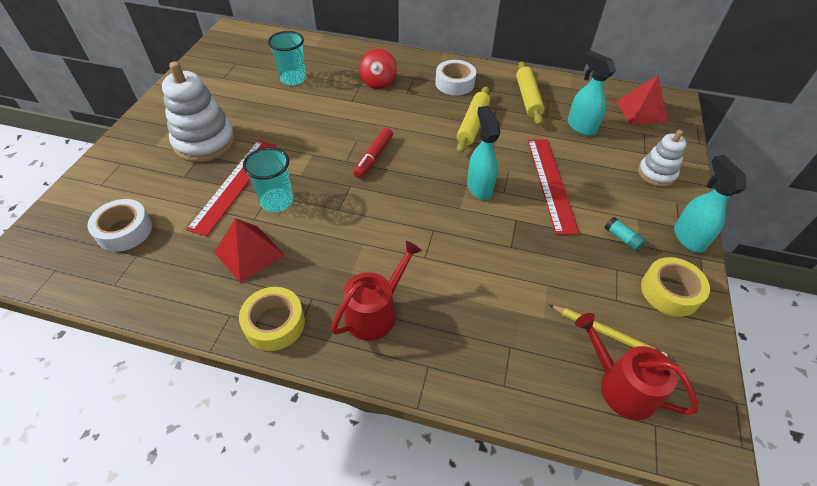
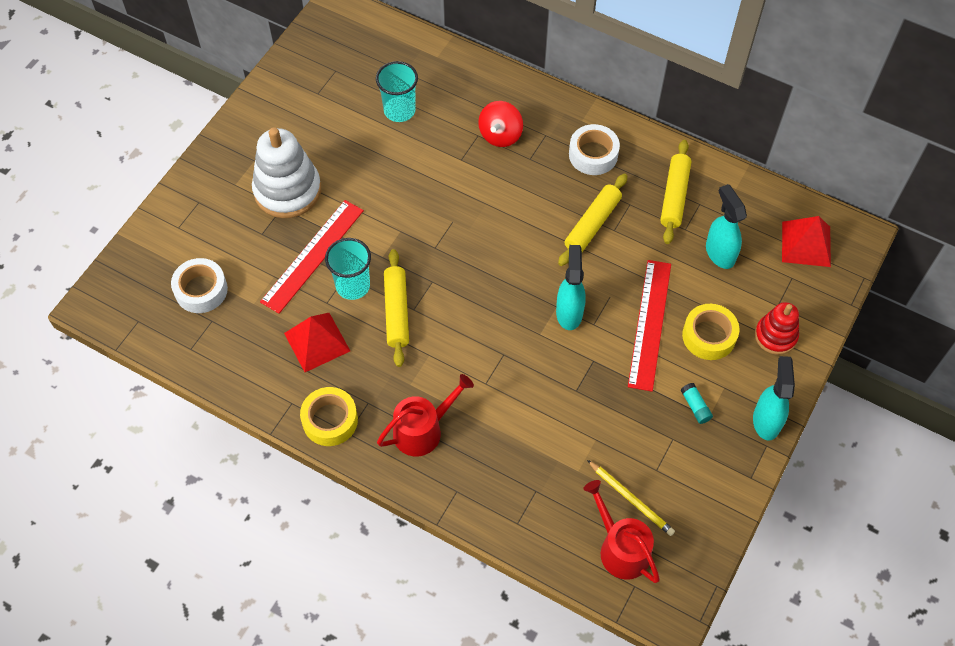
camera: 15 degrees right, 10 degrees up
red marker [353,128,393,178] -> none
white stacking toy [638,130,686,187] -> red stacking toy [755,302,799,355]
yellow tape [641,257,710,317] -> yellow tape moved to [682,304,739,360]
none -> yellow rolling pin [384,249,409,367]

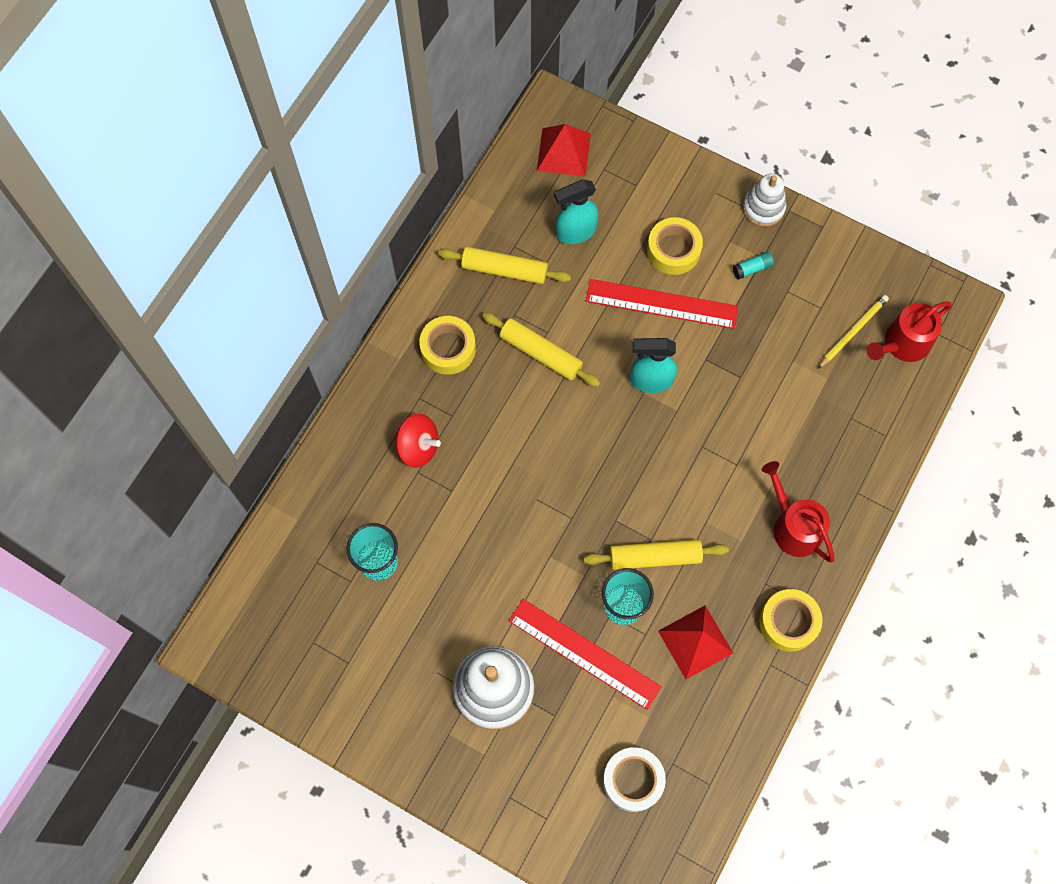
camera: 90 degrees left, 10 degrees up
white tape [569,124,620,175] -> yellow tape [419,316,476,375]
turquoise spray bottle [753,356,795,441] -> white stacking toy [743,174,786,227]
red stacking toy [755,302,799,355] -> none

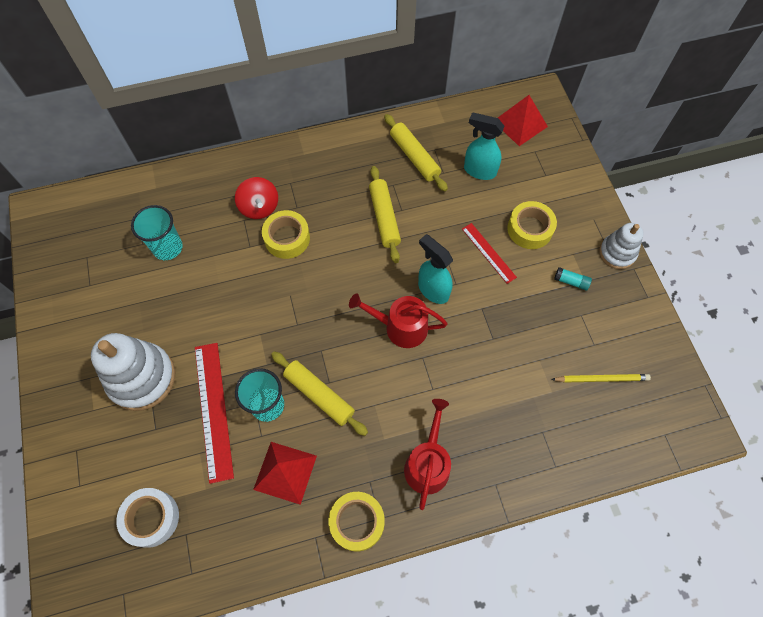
camera: 45 degrees right, 5 degrees down
yellow tape [419,316,476,375] -> yellow tape moved to [262,210,310,259]
red ruler [586,279,738,329] -> red ruler [462,223,517,284], size x0.58
red watering can [867,301,952,362] -> red watering can moved to [349,293,448,348]

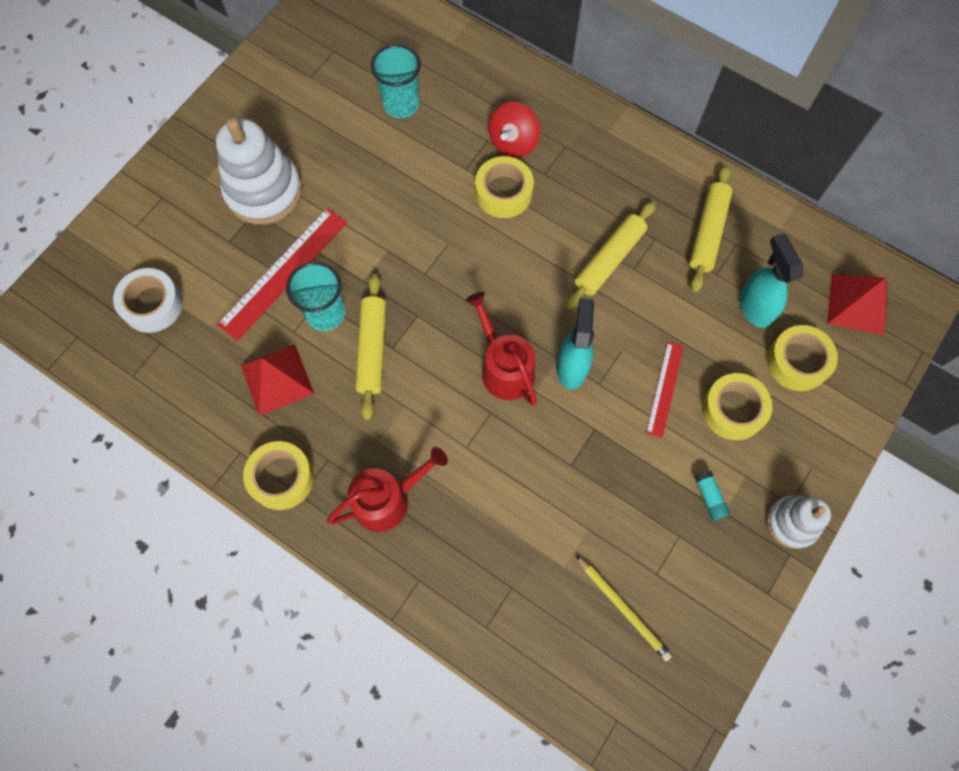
camera: 50 degrees right, 5 degrees up
none -> yellow tape [767,325,838,391]

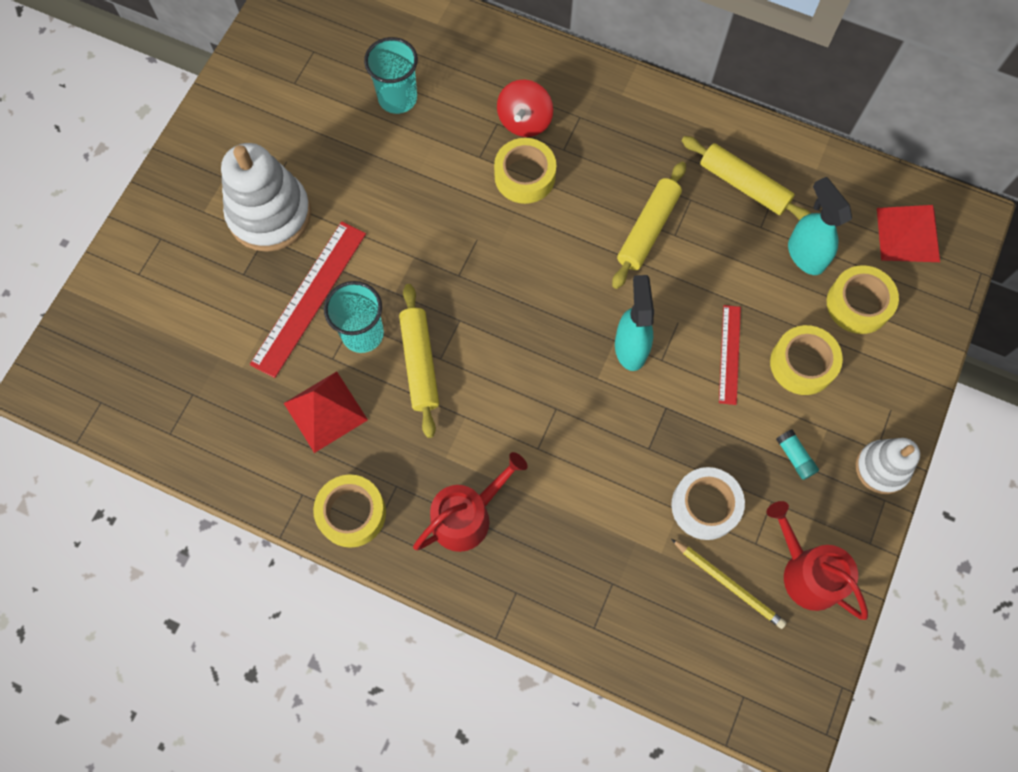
camera: 10 degrees left, 0 degrees up
white tape [113,268,183,333] -> white tape moved to [671,467,745,540]
red watering can [466,292,537,406] -> red watering can moved to [767,501,868,620]
yellow rolling pin [689,165,733,292] -> yellow rolling pin turned 60 degrees counterclockwise [682,136,811,220]

